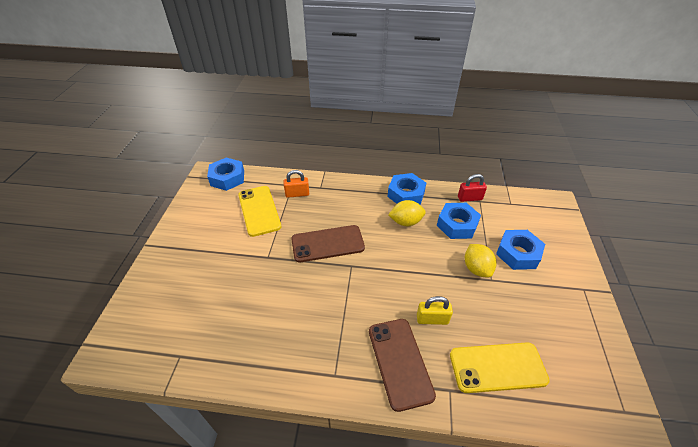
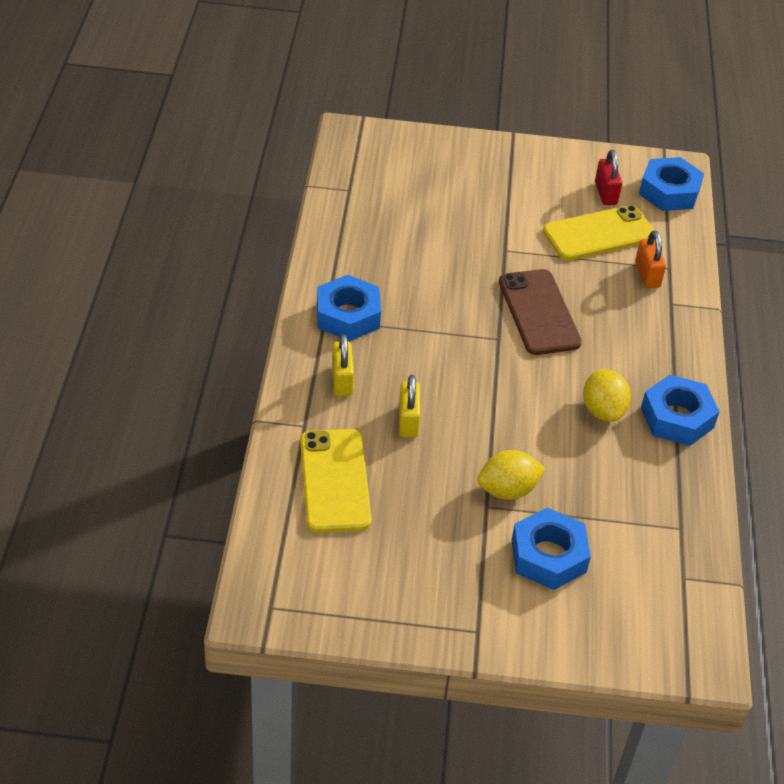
camera: 85 degrees right, 0 degrees up
brown phone [369,319,436,412] -> yellow padlock [332,334,354,396]
blue nut [437,203,481,239] -> blue nut moved to [317,275,381,341]
red padlock [458,174,487,202] -> red padlock moved to [595,150,622,205]

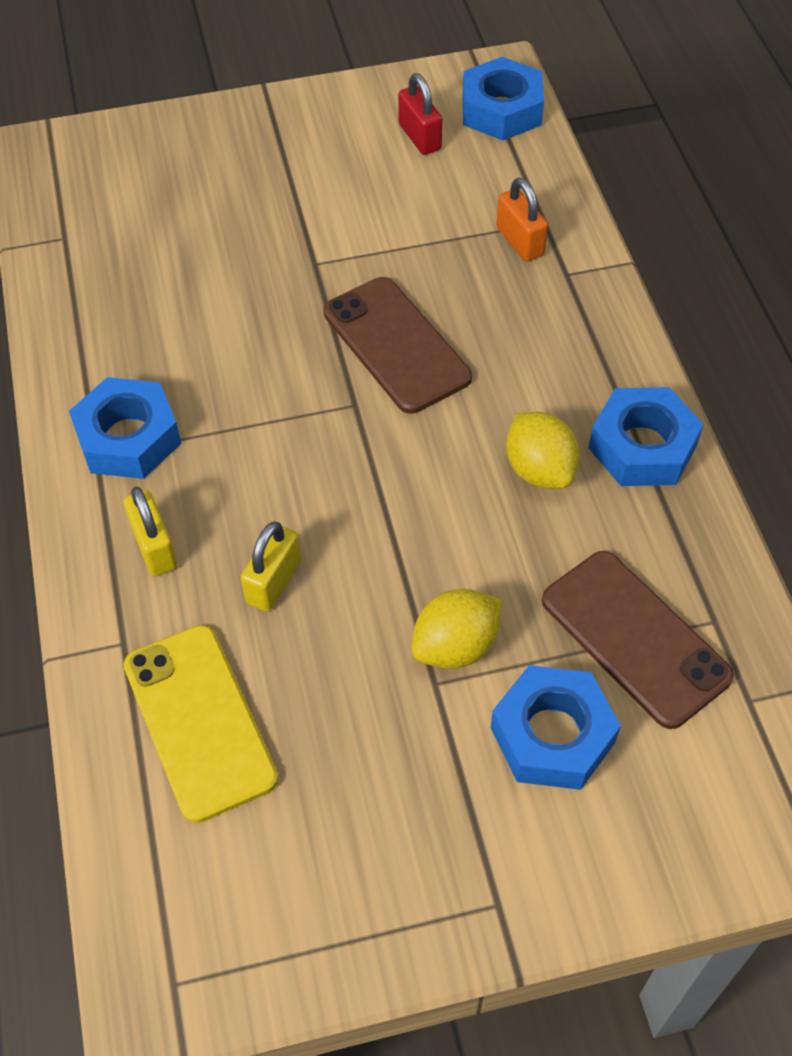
camera: 15 degrees left, 10 degrees up
yellow padlock [399,375,420,438] -> yellow padlock turned 45 degrees clockwise [241,522,301,612]
yellow phone [543,205,654,260] -> none
none -> brown phone [542,551,734,729]

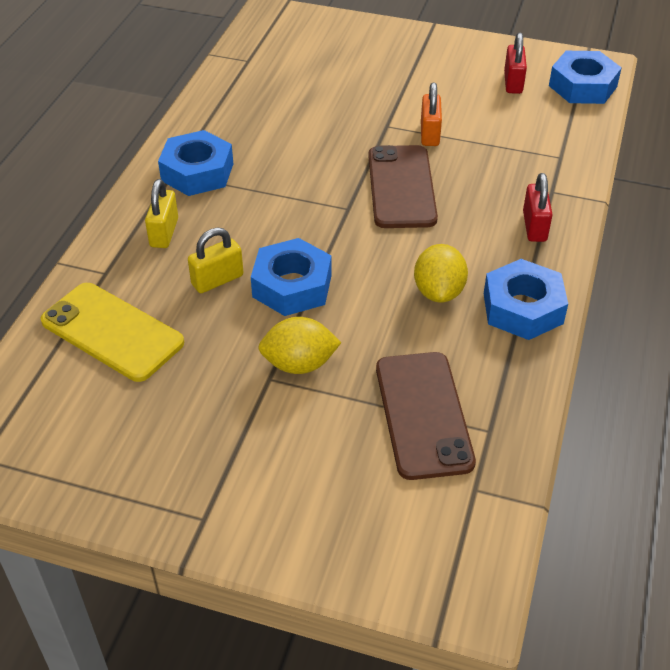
camera: 30 degrees right, 10 degrees down
yellow phone [124,625,278,823] -> yellow phone turned 60 degrees counterclockwise [40,283,184,382]
blue nut [491,665,621,790] -> blue nut moved to [251,238,332,316]
orange padlock [496,178,548,261] -> orange padlock moved to [421,82,442,146]
none -> red padlock [523,173,553,242]

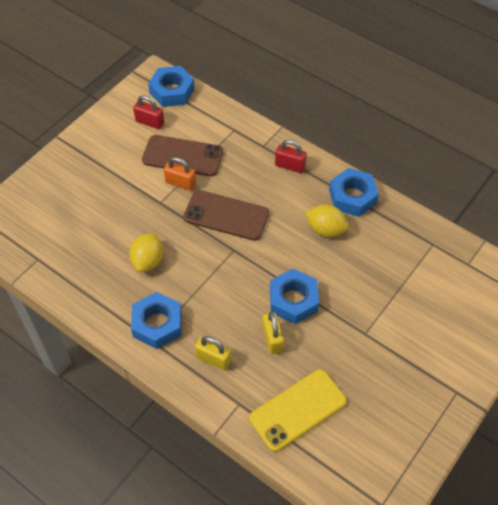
camera: 70 degrees left, 10 degrees up
yellow lemon [258,317,342,374] -> yellow lemon moved to [129,233,163,272]
brown phone [376,352,476,480] -> brown phone moved to [142,135,224,177]

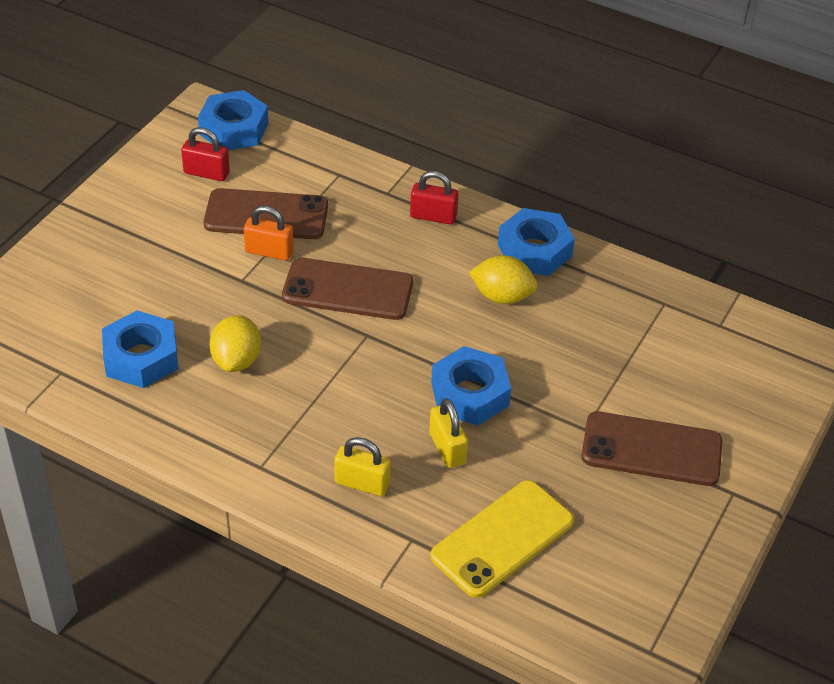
camera: 10 degrees left, 10 degrees down
blue nut [131,292,182,349] -> blue nut moved to [102,311,178,388]
none -> brown phone [581,411,723,486]

